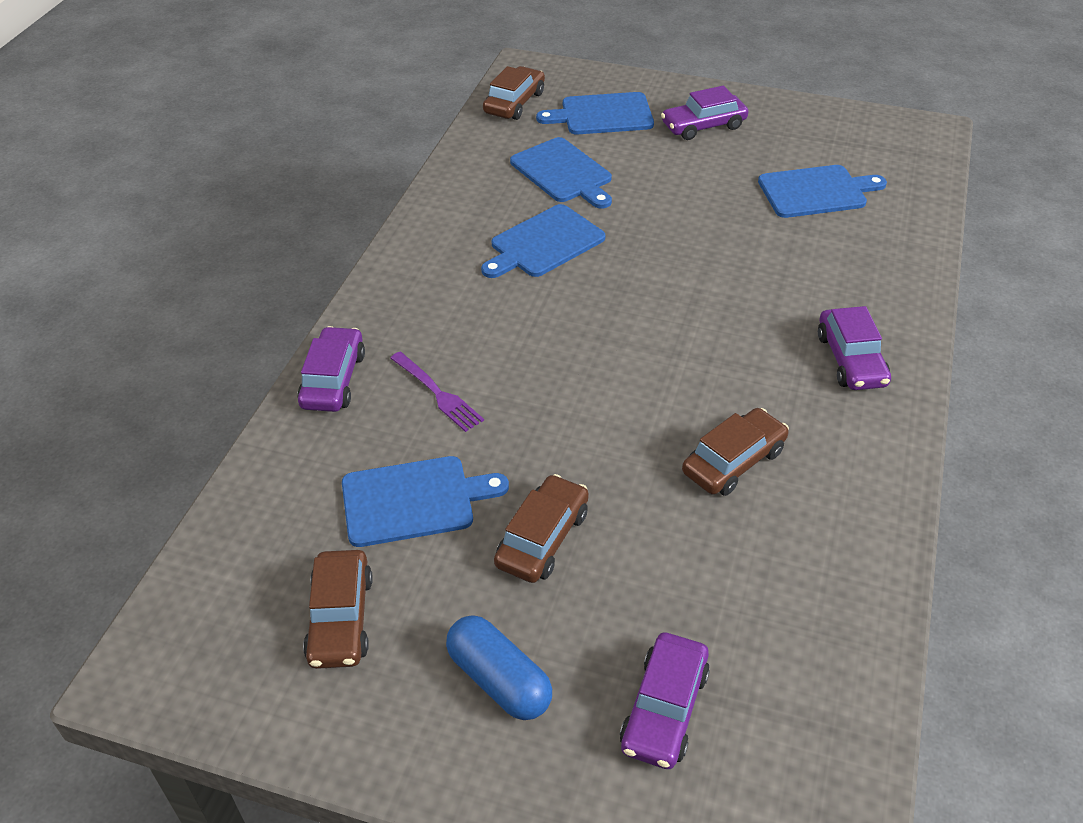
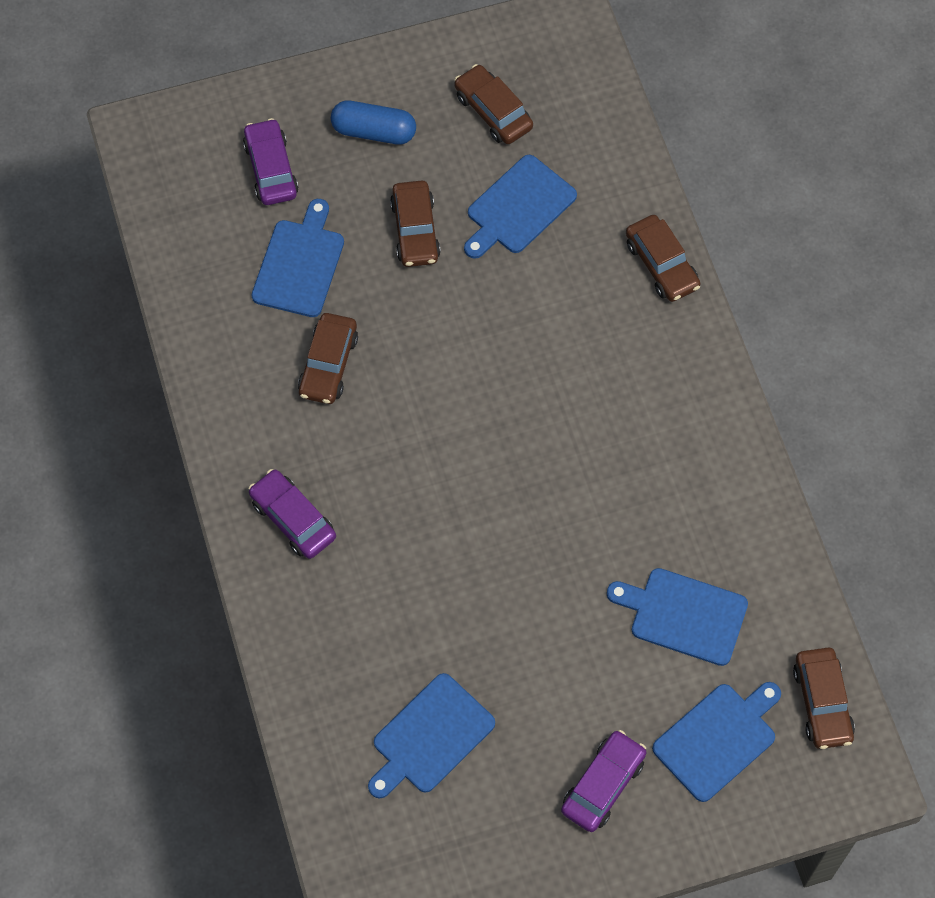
camera: 145 degrees right, 20 degrees up
purple car [297,326,365,412] -> brown car [626,215,701,302]
purple fork [390,352,484,432] -> none
blue cutting board [481,204,605,278] -> blue cutting board moved to [251,199,344,317]

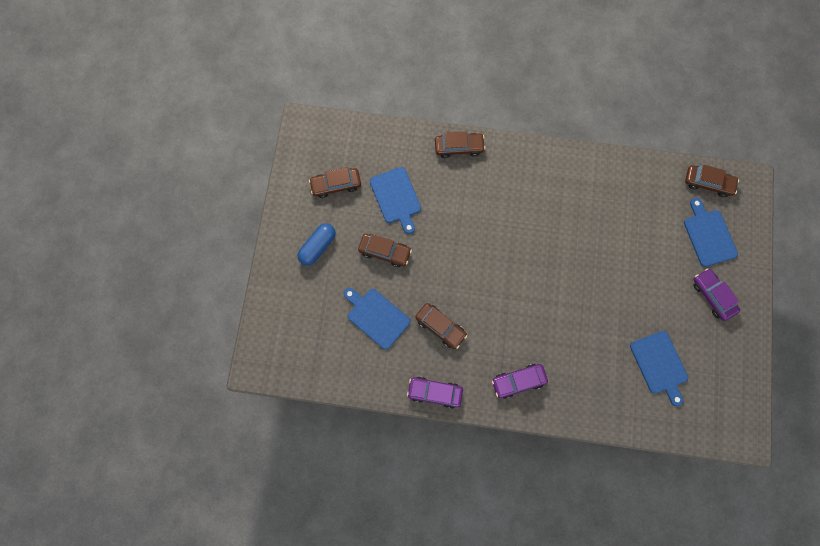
camera: 65 degrees left, 10 degrees up
purple car [243,118,299,205] -> purple car moved to [407,377,463,409]
blue cutting board [607,568,748,666] -> none

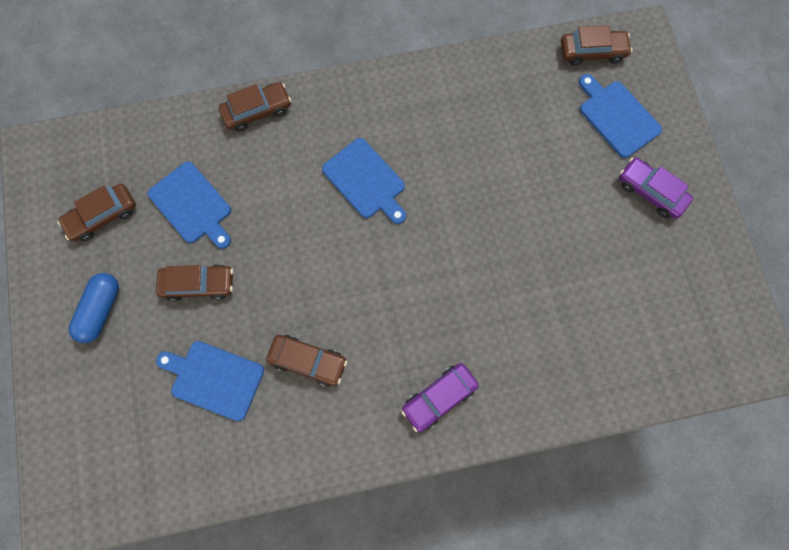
camera: 20 degrees left, 0 degrees up
purple car [407,377,463,409] -> none
blue cutting board [630,331,688,406] -> blue cutting board moved to [322,138,406,224]

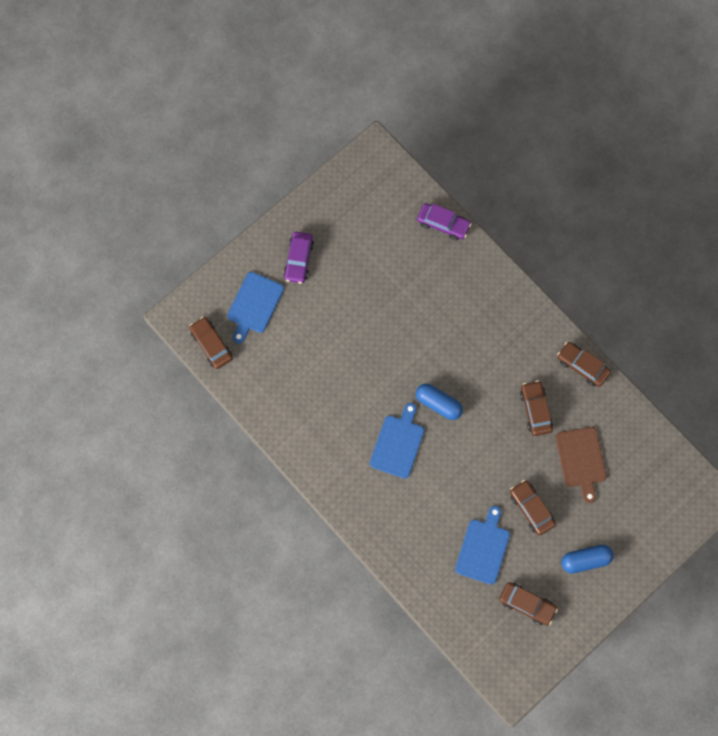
camera: 120 degrees left, 0 degrees up
blue cutting board [156,341,264,421] -> brown cutting board [556,427,606,503]
brown car [219,82,291,132] -> brown car moved to [557,342,611,387]
purple car [401,363,479,432] -> purple car moved to [417,203,471,240]
none -> blue capsule [416,384,463,420]

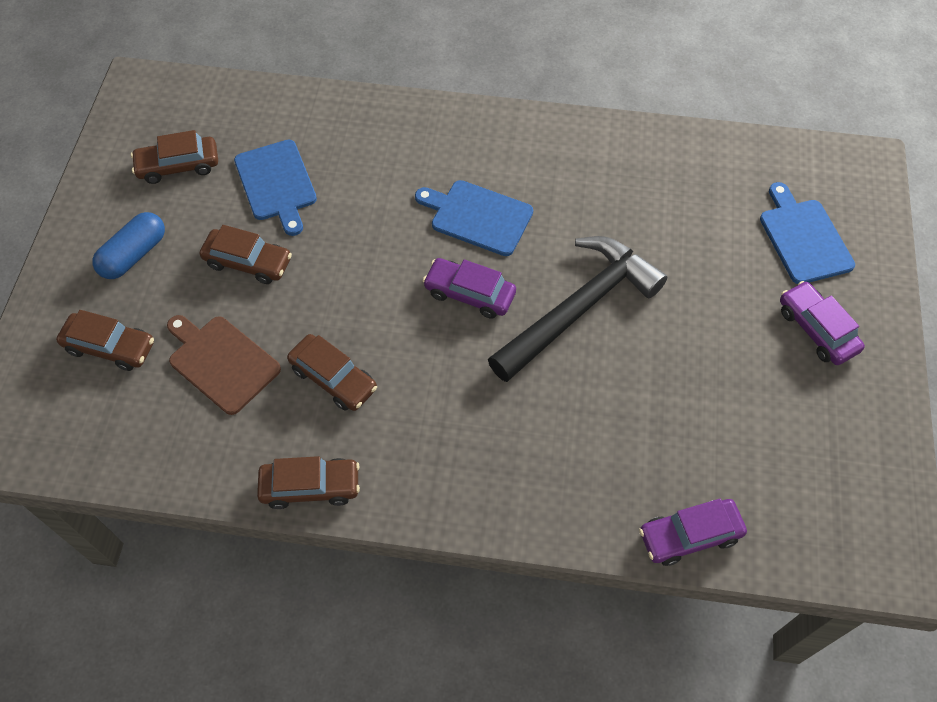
camera: 140 degrees right, 15 degrees down
brown car [189,317,233,369] -> brown car moved to [56,310,154,371]
blue cutting board [370,403,424,479] -> blue cutting board turned 135 degrees clockwise [415,180,533,256]
blue capsule [416,384,463,420] -> purple car [423,258,516,319]
none -> black hammer [488,236,667,382]

